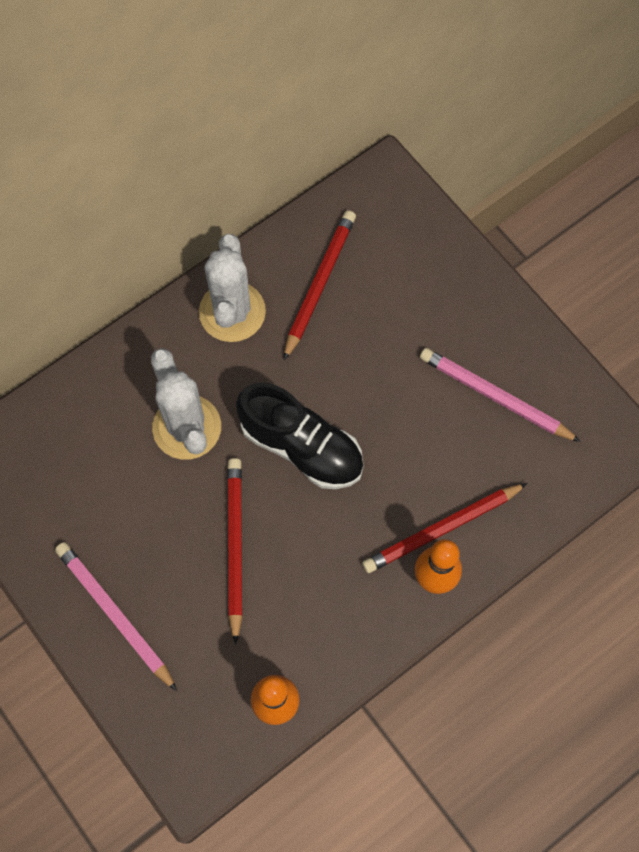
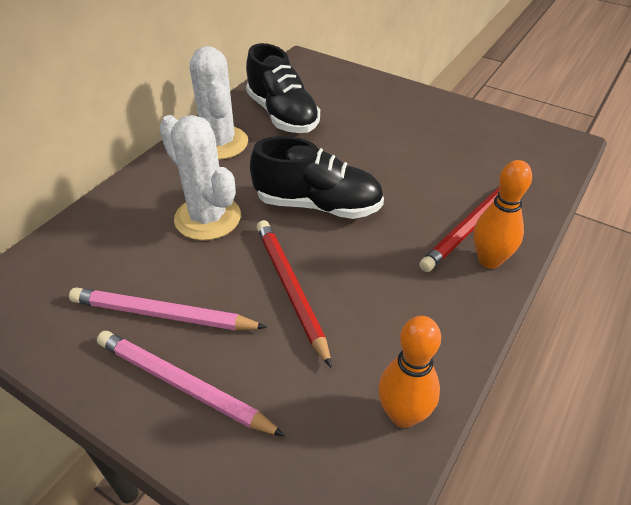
camera: 20 degrees left, 25 degrees down
red pencil [283,210,356,361] -> black shoe [246,43,320,133]
pink pencil [420,348,581,442] -> pink pencil moved to [69,288,267,331]

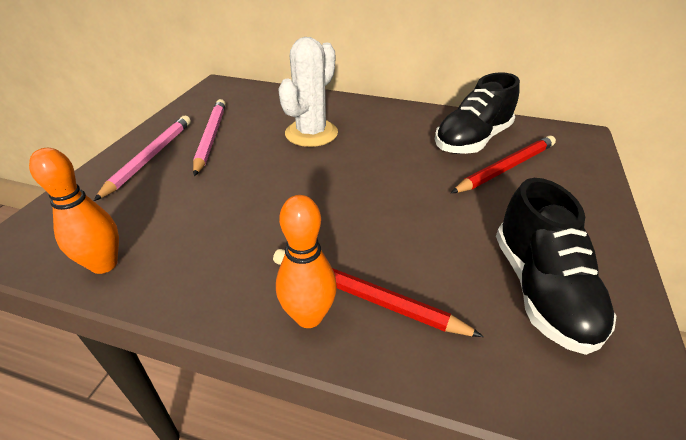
camera: 75 degrees right, 5 degrees down
white cactus [190,46,248,160] -> none
black shoe [250,136,384,219] -> black shoe moved to [496,178,616,355]
red pencil [256,220,332,368] -> red pencil moved to [451,135,556,193]

